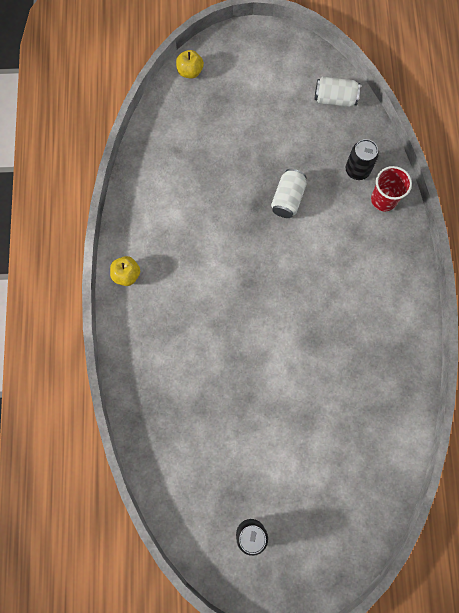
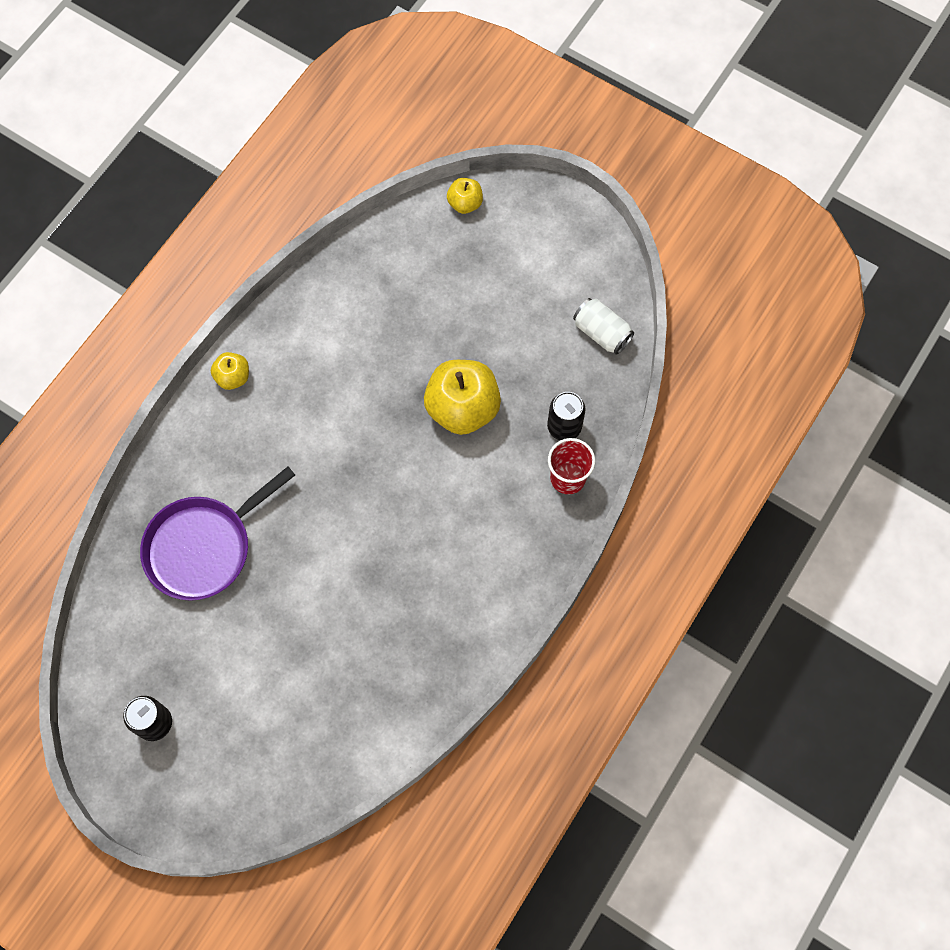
camera: 35 degrees right, 5 degrees down
white can [271,169,307,218] -> yellow apple [424,360,501,435]
none -> purple pan [140,467,295,601]

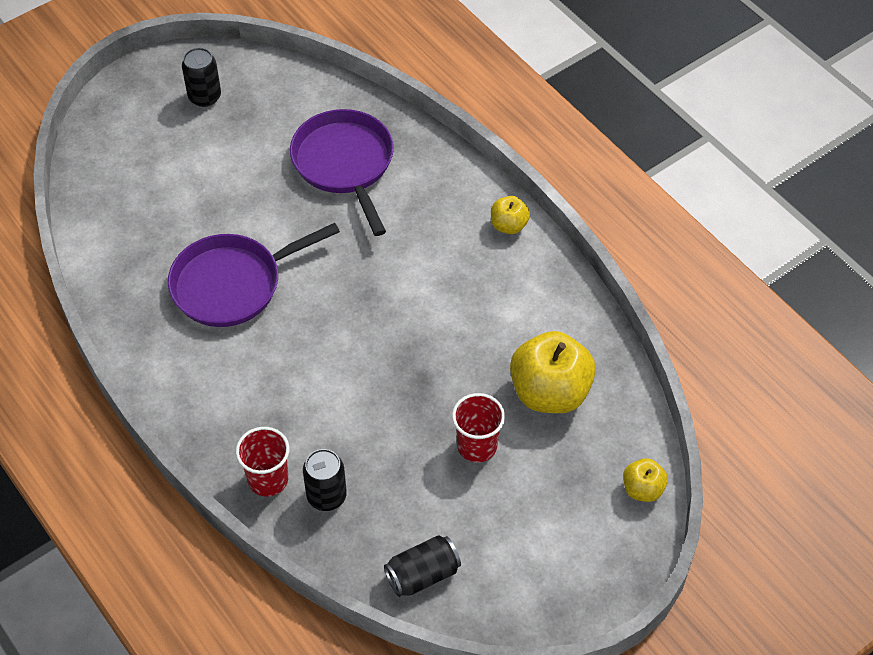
camera: 110 degrees right, 15 degrees down
yellow apple [424,360,501,435] -> yellow apple moved to [510,331,596,413]
white can [573,298,634,355] -> black can [384,535,461,597]
none -> purple pan [168,223,340,327]
none -> red cup [452,393,505,462]

